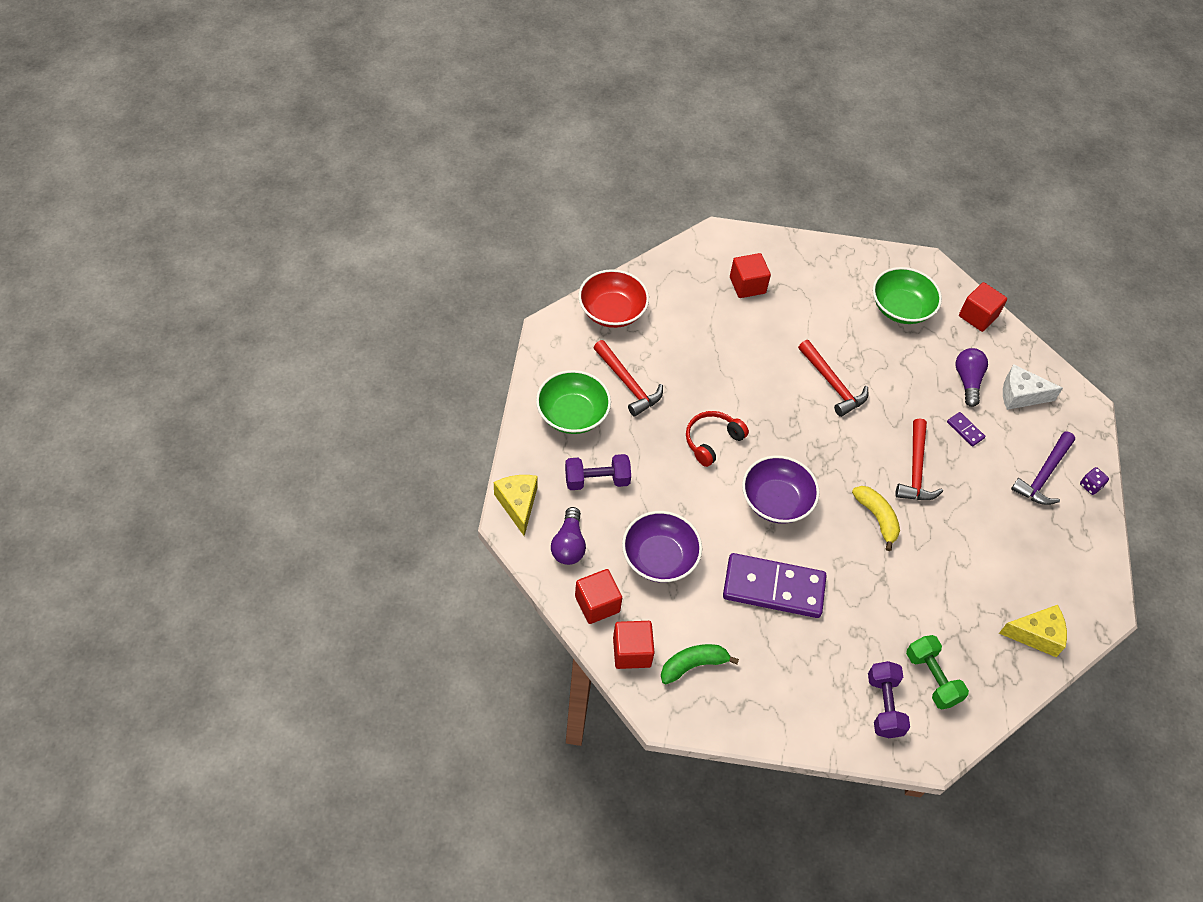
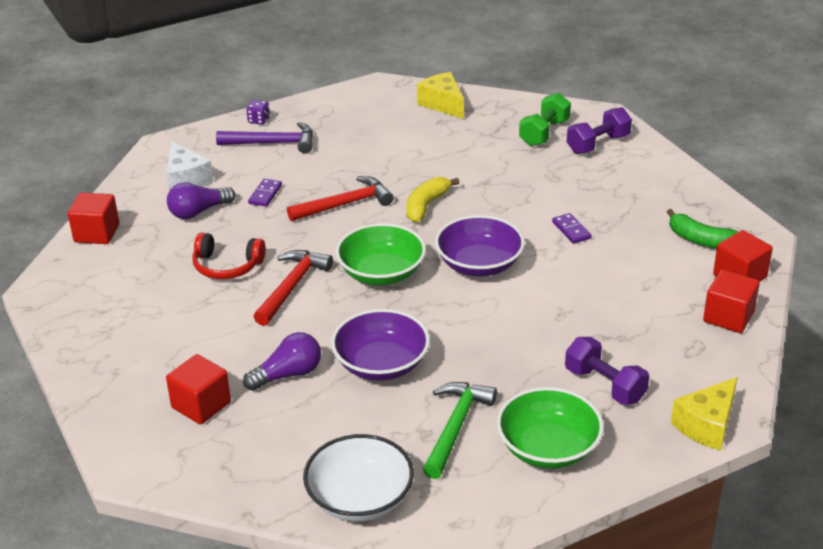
camera: 120 degrees left, 20 degrees down
purple light bulb [551,507,586,565] -> purple light bulb moved to [243,332,321,391]
red bowl [578,269,649,328] -> white bowl [303,434,414,521]
red hammer [594,340,663,417] -> green hammer [423,382,497,479]
purple bowl [622,511,702,583] -> purple bowl moved to [331,309,430,381]
red headphones [686,411,749,467] -> red headphones moved to [192,232,266,279]
purple domino [723,553,827,618] -> purple domino [552,213,592,244], size x0.41
green bowl [872,267,942,324] -> green bowl moved to [336,223,426,285]

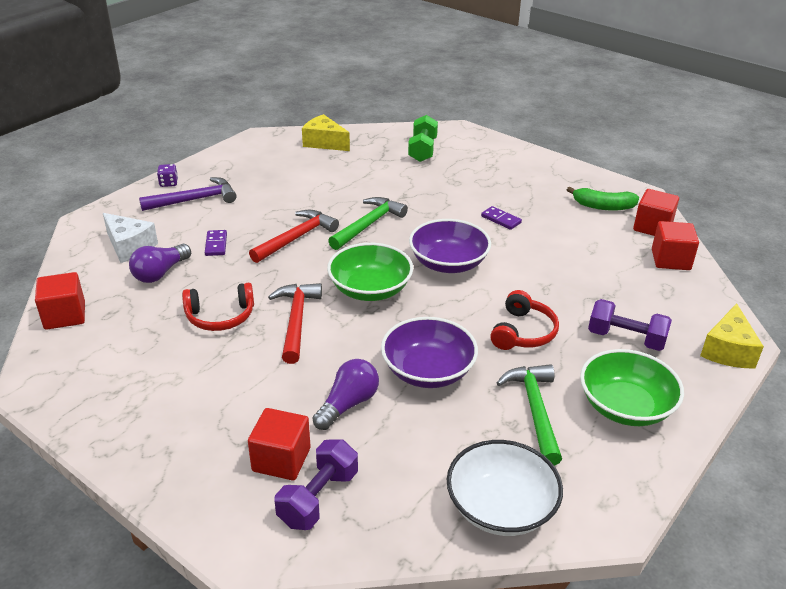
camera: 25 degrees left, 0 degrees up
yellow banana [406,177,459,223] -> green hammer [328,197,408,250]
purple dumbbell [567,107,632,154] -> purple dumbbell moved to [275,440,358,530]
none -> red headphones [490,290,559,350]

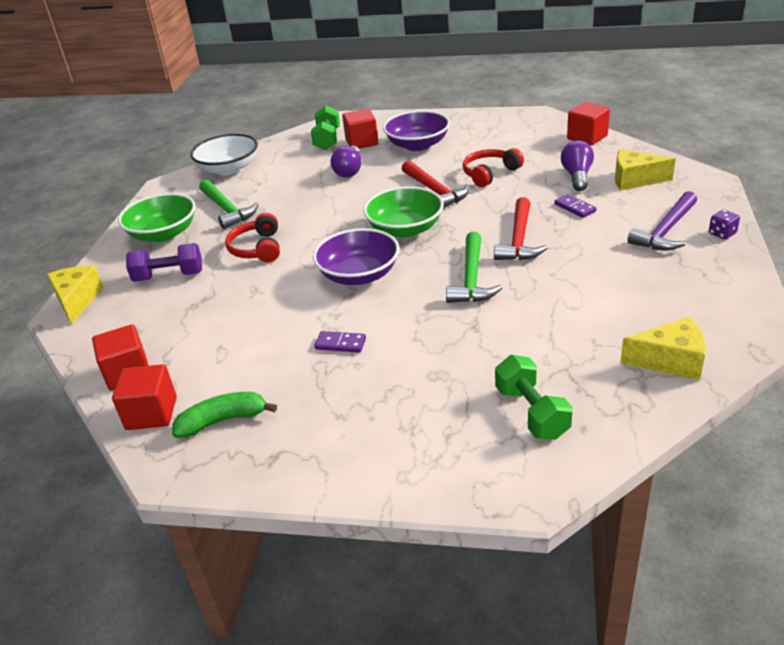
camera: 155 degrees right, 0 degrees up
white cheese [103,213,158,263] -> yellow cheese [615,149,676,191]
purple dumbbell [275,440,358,530] -> green dumbbell [311,106,340,150]
purple bowl [381,317,478,388] -> purple bowl moved to [383,110,450,151]

